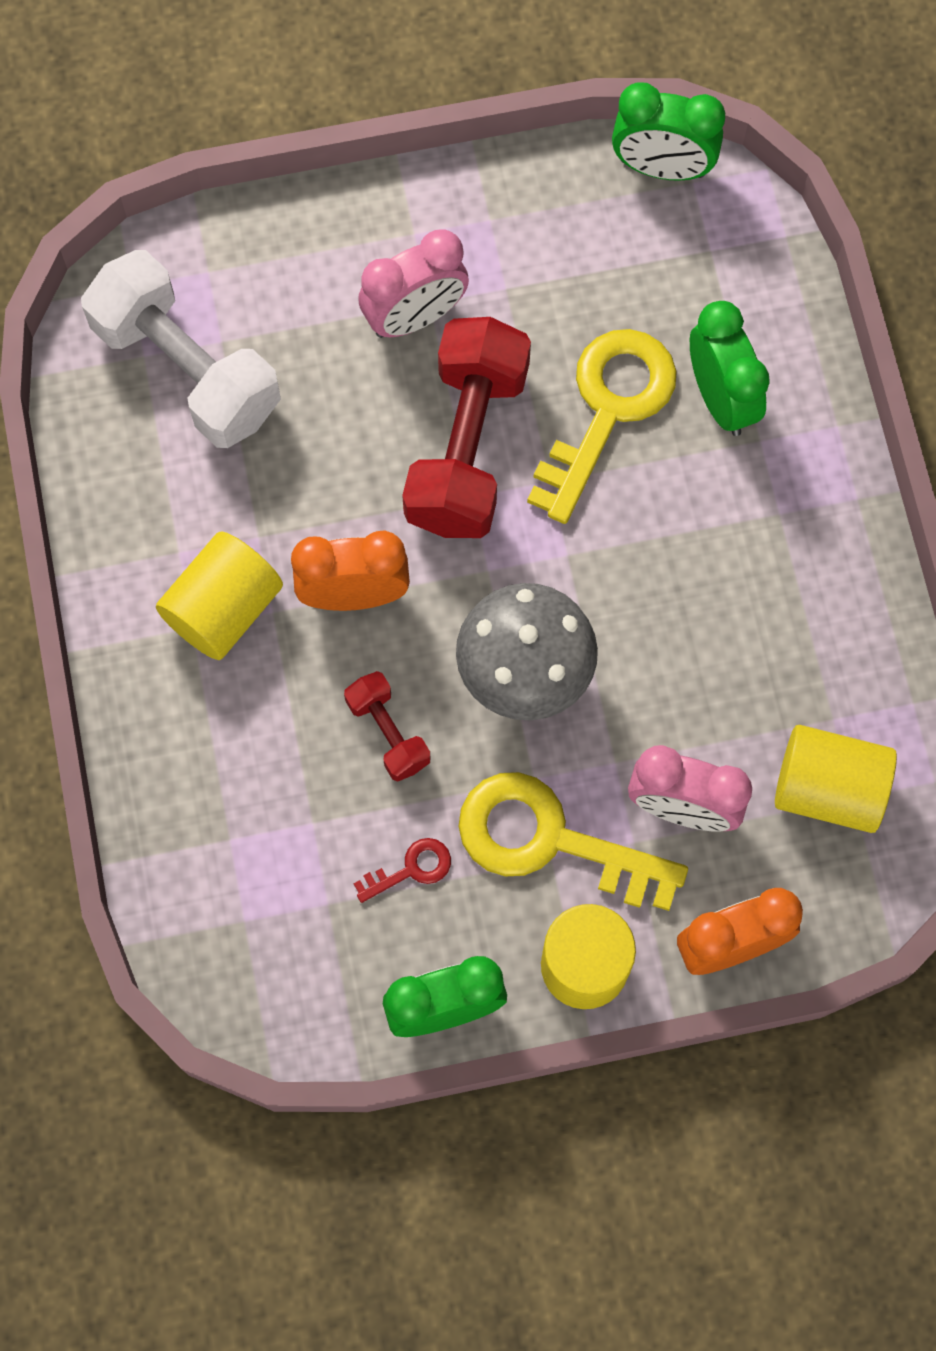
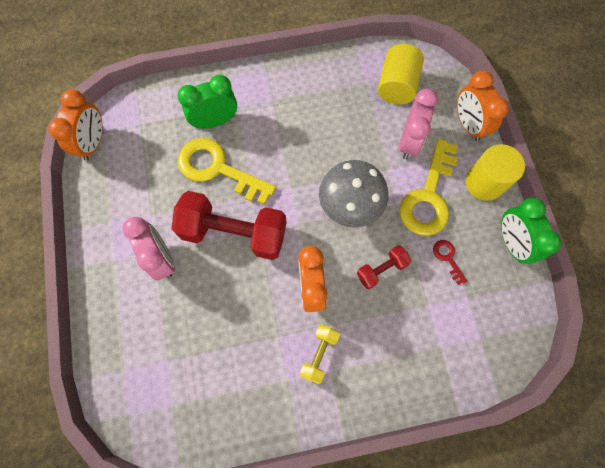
camera: 90 degrees left, 0 degrees up
white dumbbell [81,250,281,448] -> none
yellow cylinder [156,531,283,660] -> yellow dumbbell [300,324,340,384]
green clock [612,82,725,181] -> orange clock [49,89,103,161]

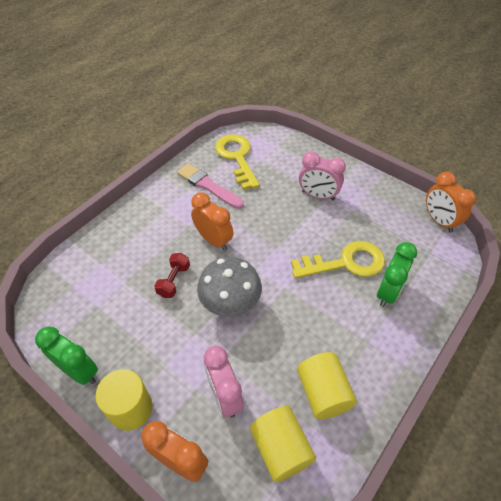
camera: 140 degrees right, 20 degrees down
red dumbbell [171,191,287,260] -> none
yellow dumbbell [300,324,340,384] -> none
yellow key [399,139,458,236] -> yellow key moved to [215,134,260,190]
red key [433,240,467,285] -> none
none -> pink brush [177,163,244,209]
none -> yellow cylinder [297,352,357,419]

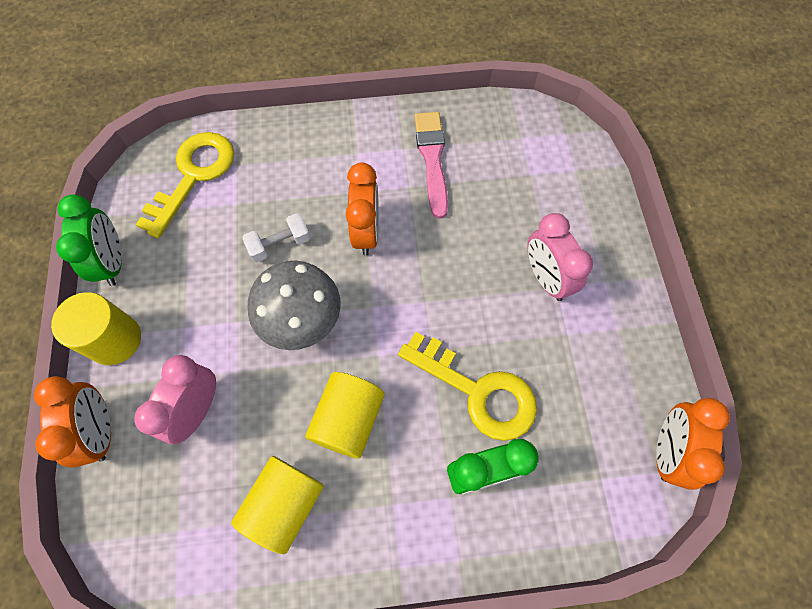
camera: 45 degrees right, 15 degrees up
red dumbbell [154,253,190,298] -> white dumbbell [242,213,310,262]
yellow key [215,134,260,190] -> yellow key moved to [136,132,234,238]
yellow cylinder [250,406,316,482] -> yellow cylinder moved to [305,372,385,459]

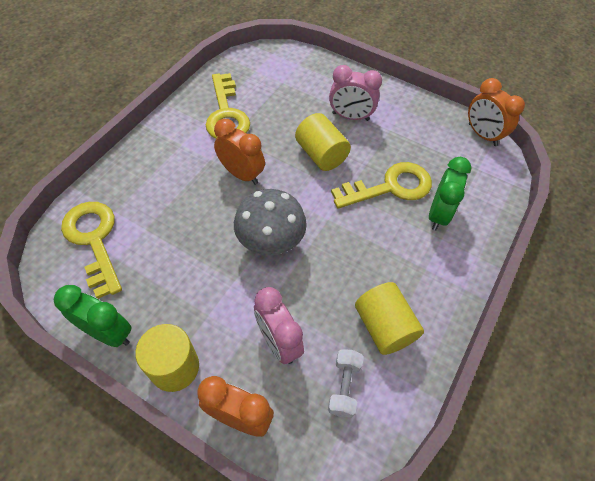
camera: 55 degrees left, 10 degrees down
white dumbbell [242,213,310,262] -> white dumbbell moved to [328,349,364,418]
yellow cylinder [305,372,385,459] -> yellow cylinder moved to [295,113,351,171]
pink brush [414,112,448,219] -> yellow key [206,73,250,139]

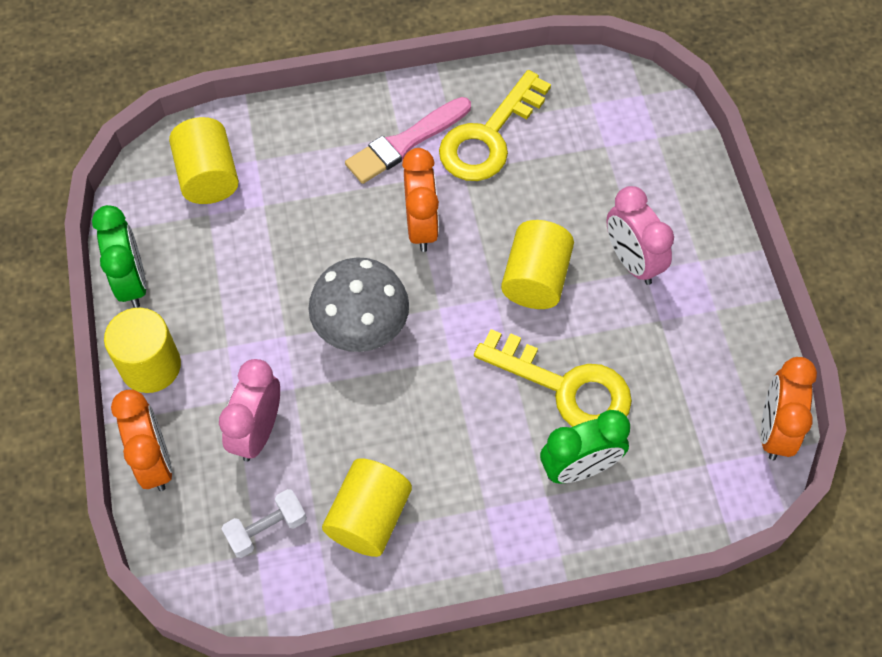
camera: 50 degrees right, 5 degrees up
yellow key [61,202,122,299] -> yellow cylinder [169,117,239,204]
none -> pink brush [345,97,471,184]

